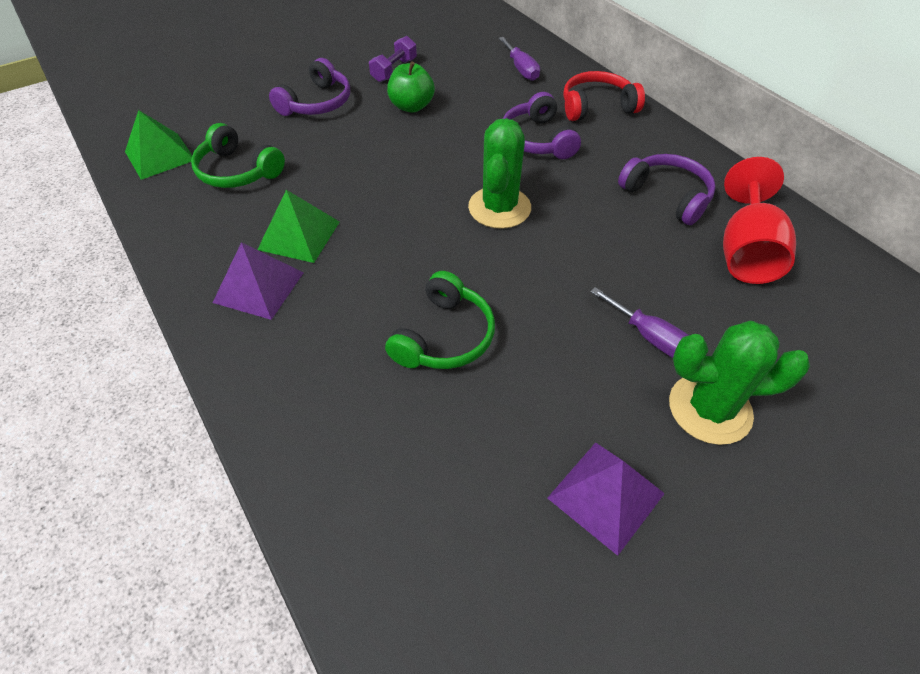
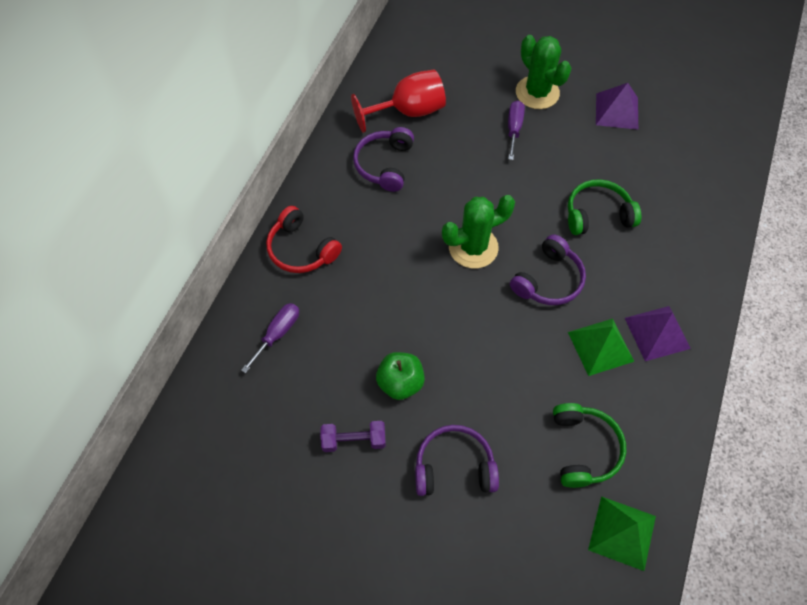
camera: 125 degrees left, 10 degrees up
purple headphones [503,92,581,159] -> purple headphones moved to [510,234,586,305]

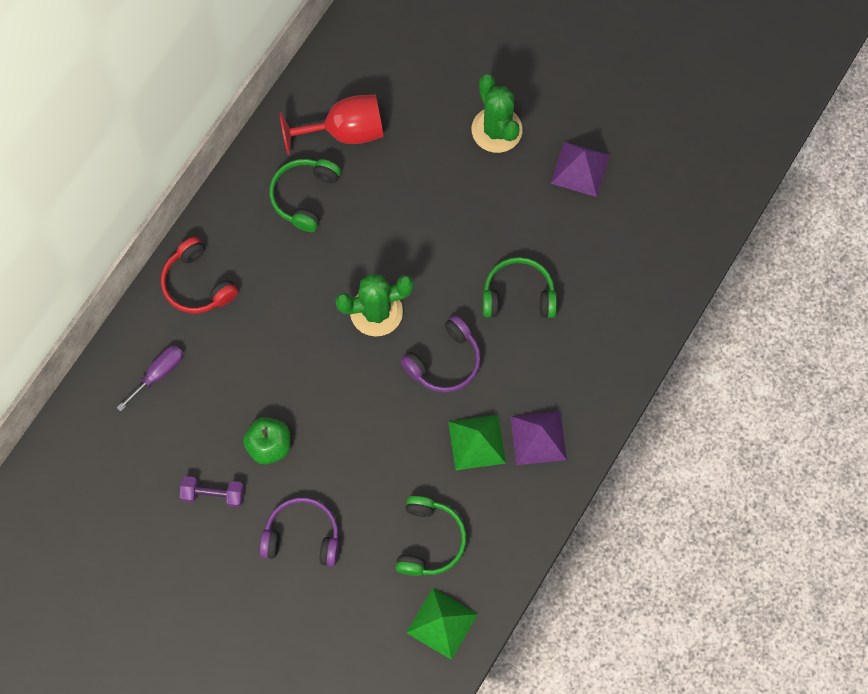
camera: 10 degrees right, 10 degrees up
purple headphones [353,127,414,192] -> green headphones [269,159,341,232]
purple screwdriver [508,100,525,160] -> none

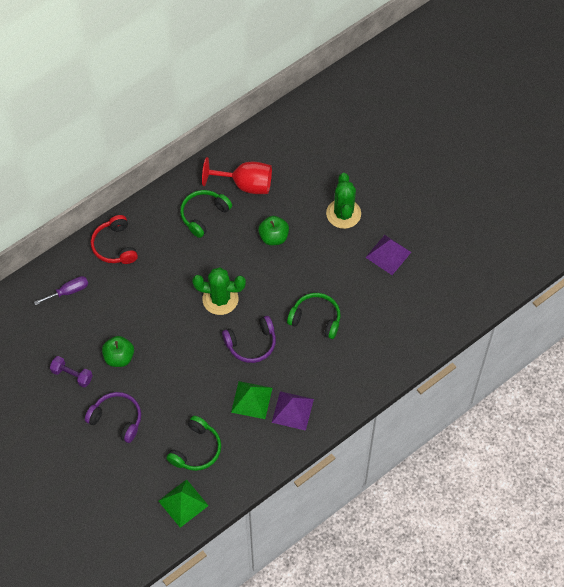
camera: 20 degrees right, 10 degrees down
none -> green apple [258,216,289,245]

